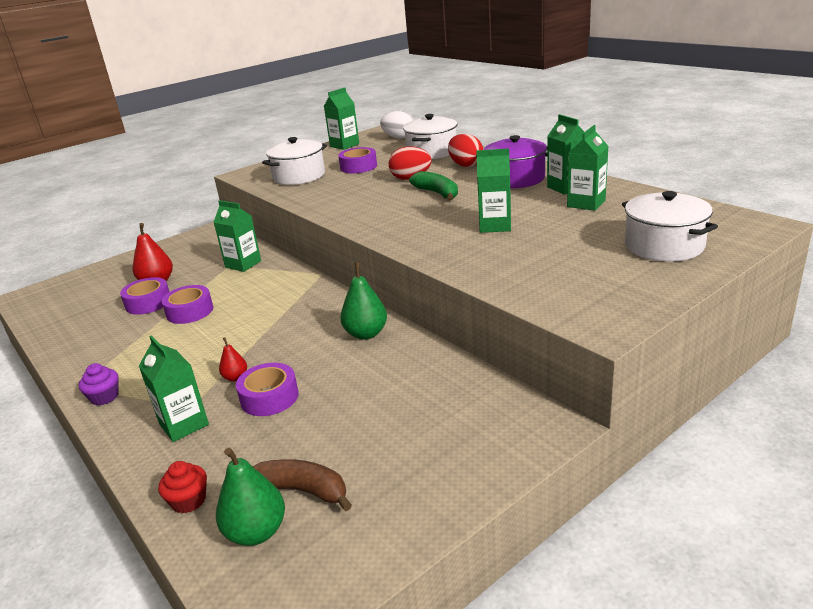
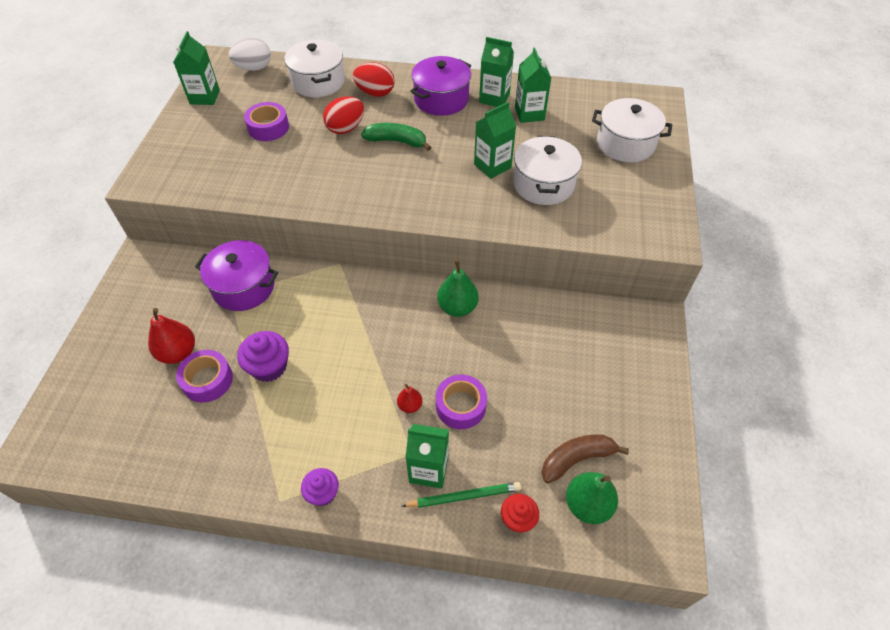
camera: 45 degrees left, 25 degrees up
purple tape [162,285,213,324] -> purple cupcake [237,331,289,382]
green carton [213,200,261,272] -> purple pot [195,240,278,311]
white pot [262,137,327,185] -> white pot moved to [513,136,582,205]
none -> green pencil [402,482,521,508]

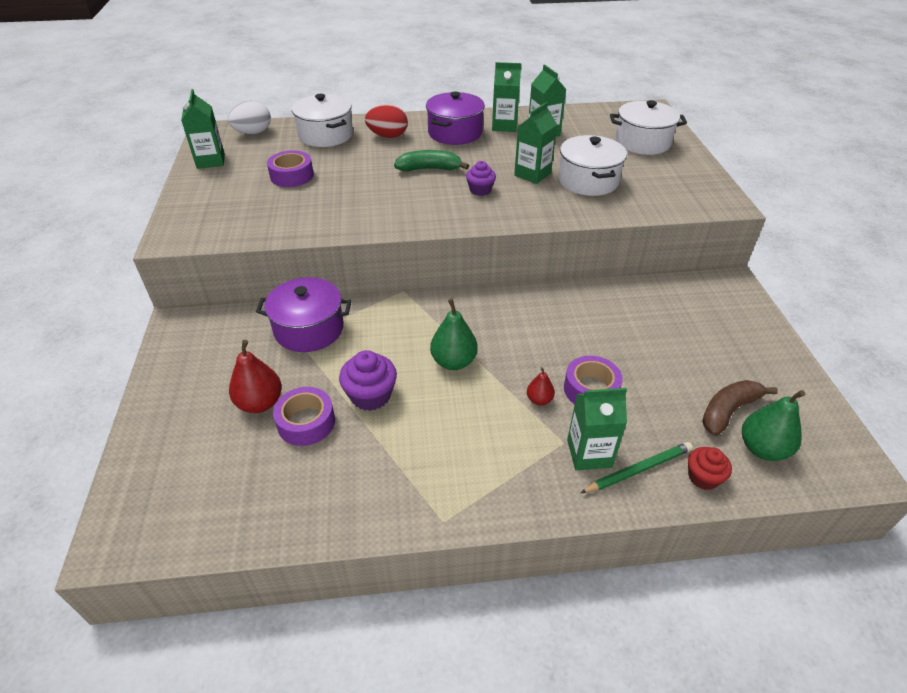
camera: 15 degrees left, 10 degrees down
purple cupcake [301,468,339,506] -> purple cupcake moved to [466,161,496,196]
red egg [323,96,364,134] -> none
green pear [437,260,479,317] -> green pear moved to [430,299,478,370]

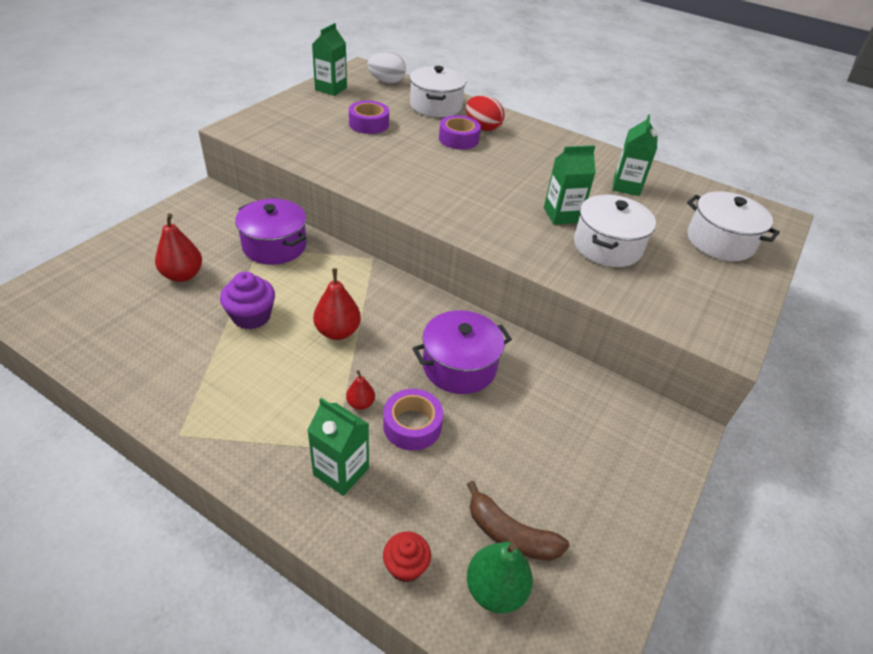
camera: 35 degrees right, 0 degrees up
purple tape [273,387,335,446] -> purple tape moved to [439,115,481,150]
green banana [394,150,469,172] -> none
purple pot [426,92,485,145] -> purple pot moved to [413,310,512,394]
green pear [430,299,478,370] -> red pear [313,268,361,340]
purple cupcake [466,161,496,196] -> none
green carton [492,62,521,132] -> none
green pencil [580,442,693,493] -> none
brown banana [702,380,778,436] -> brown banana turned 150 degrees counterclockwise [467,481,569,561]

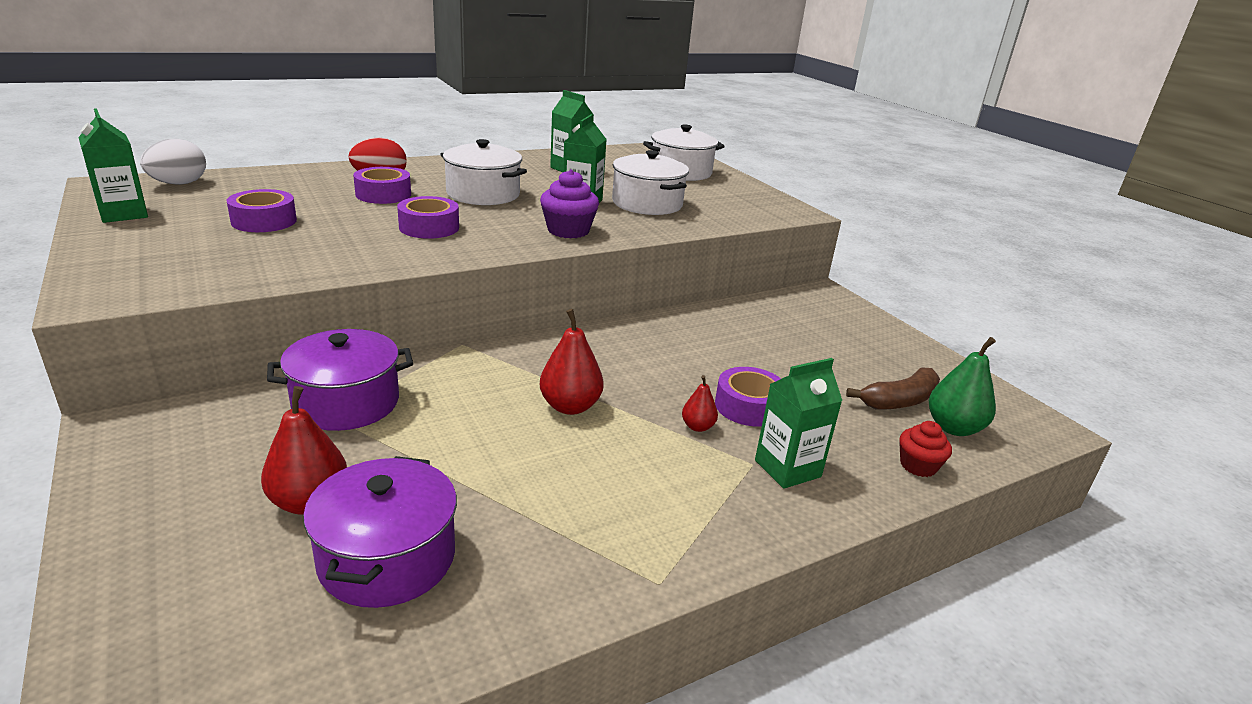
camera: 60 degrees left, 15 degrees down
purple cupcake [220,272,275,330] -> purple cupcake moved to [540,170,599,238]
white pot [410,66,466,117] -> white pot moved to [440,139,527,205]
purple pot [413,310,512,394] -> purple pot moved to [303,456,457,608]
none -> purple tape [397,196,459,239]

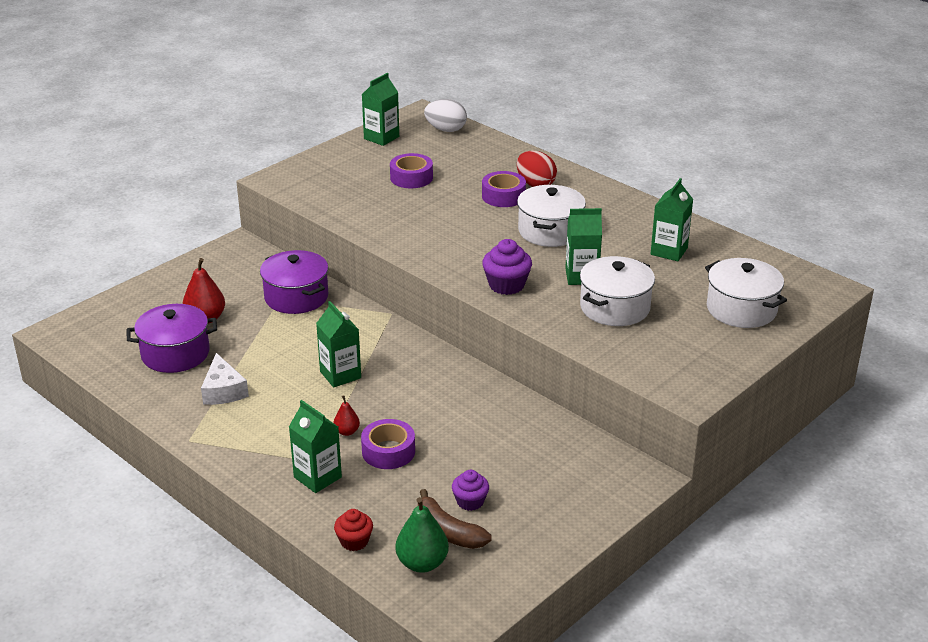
camera: 75 degrees right, 5 degrees up
purple tape [397,196,459,239] -> none
red pear [540,309,604,415] -> green carton [316,301,361,388]
none -> white cheese [201,353,249,405]
none -> purple cupcake [452,470,489,511]

